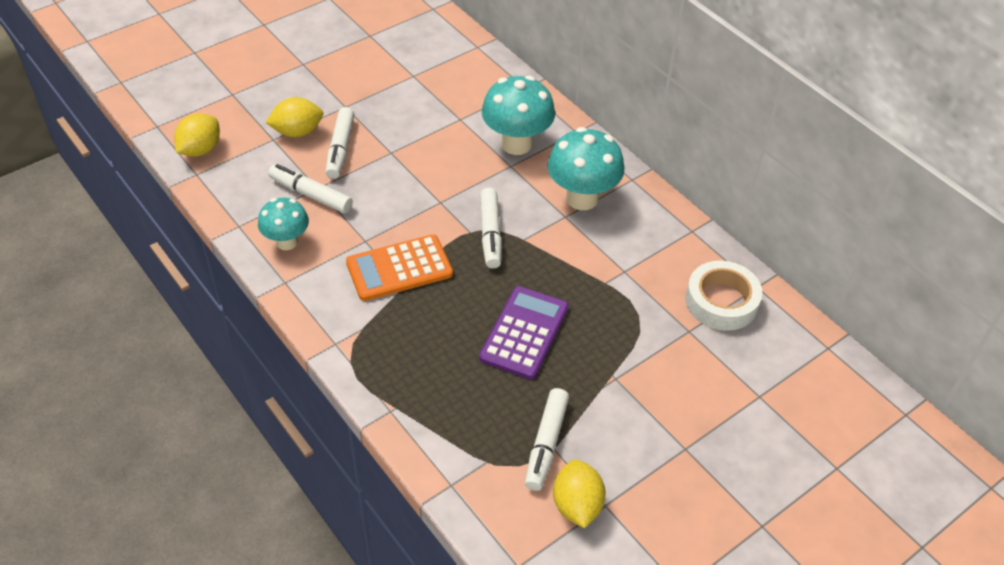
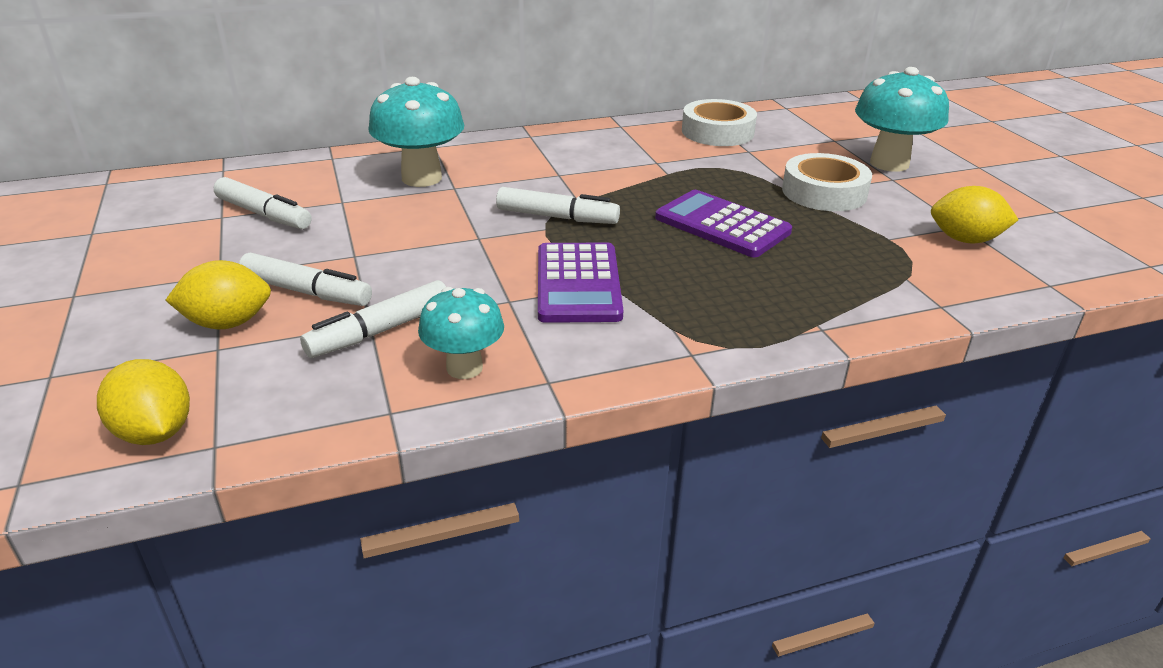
camera: 70 degrees left, 15 degrees down
yellow lemon [265,97,323,137] -> yellow lemon turned 75 degrees clockwise [165,260,271,329]
orange calculator [346,234,453,301] -> purple calculator [538,243,623,323]
white marker [525,388,569,491] -> white marker moved to [214,177,312,229]
turquoise mushroom [547,127,624,210] -> turquoise mushroom moved to [855,67,949,172]
none -> white tape [782,153,872,211]

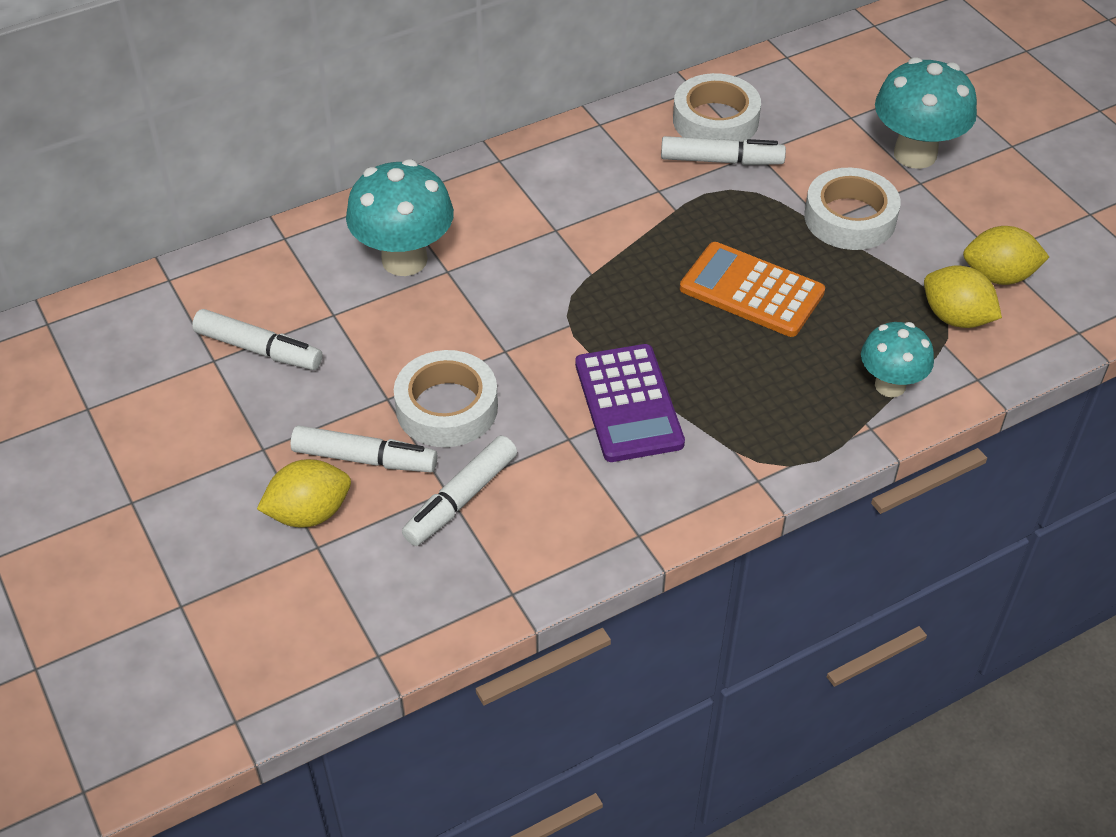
camera: 10 degrees left, 15 degrees up
yellow lemon [97,359,190,445] -> yellow lemon moved to [924,266,1002,328]
turquoise mushroom [418,287,504,379] -> turquoise mushroom moved to [861,322,934,397]
white marker [496,187,620,224] -> white marker moved to [661,136,786,165]
purple calculator [655,190,792,257] -> orange calculator [680,242,825,337]
none -> white tape [394,350,498,447]

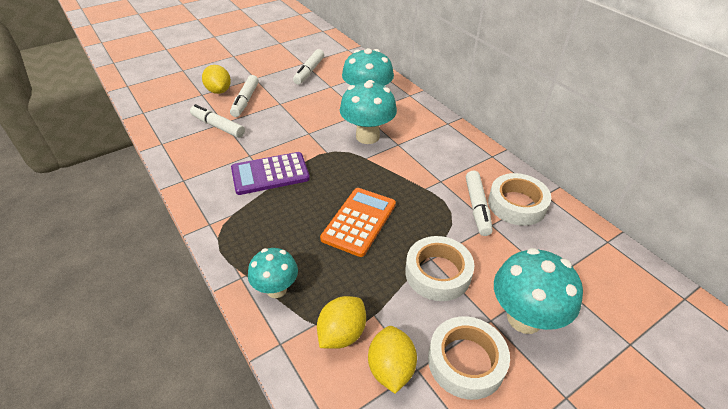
camera: 85 degrees right, 5 degrees down
white tape [394,350,498,447] -> white tape moved to [428,316,510,400]
none -> turquoise mushroom [340,80,397,144]

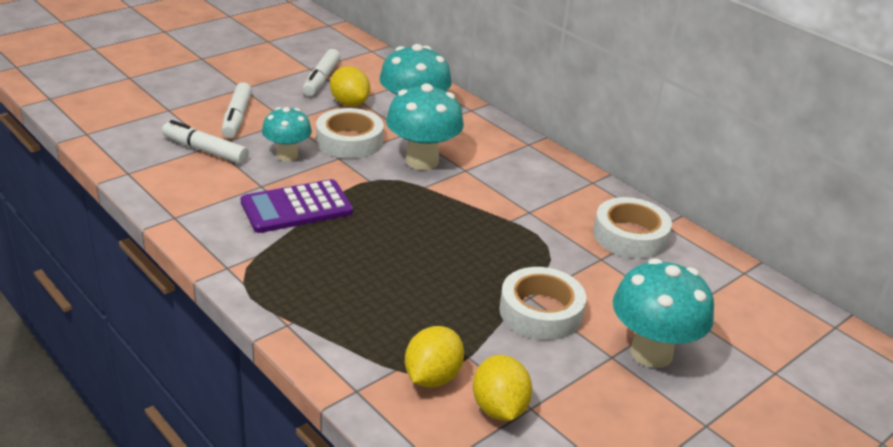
camera: 10 degrees left, 10 degrees down
yellow lemon [202,65,231,94] -> yellow lemon moved to [330,66,370,106]
turquoise mushroom [248,248,298,298] -> turquoise mushroom moved to [262,107,312,161]
orange calculator [320,188,396,257] -> none
white tape [428,316,510,400] -> white tape moved to [316,108,384,159]
white marker [466,171,493,236] -> none

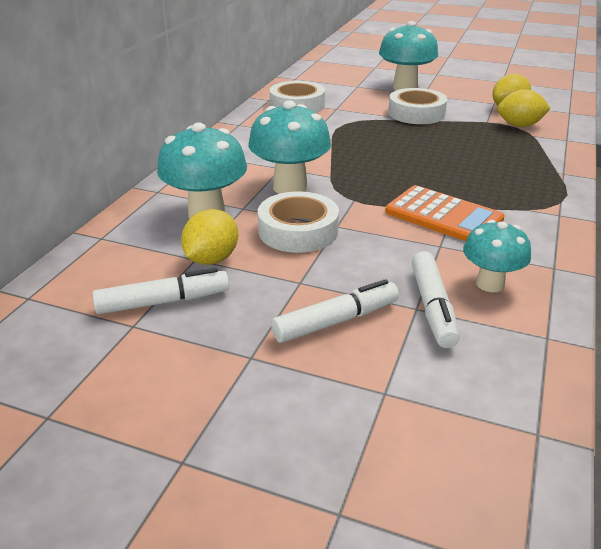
camera: 115 degrees left, 0 degrees up
purple calculator [241,179,353,233] -> orange calculator [385,185,505,241]
turquoise mushroom [262,107,312,161] -> turquoise mushroom moved to [463,220,531,292]

